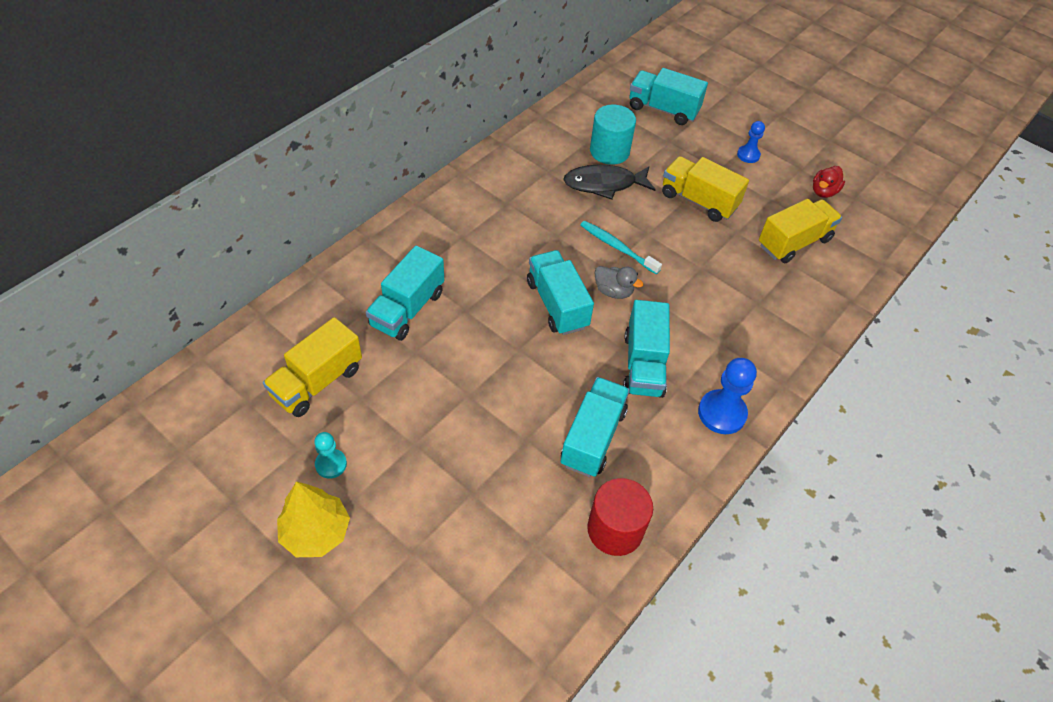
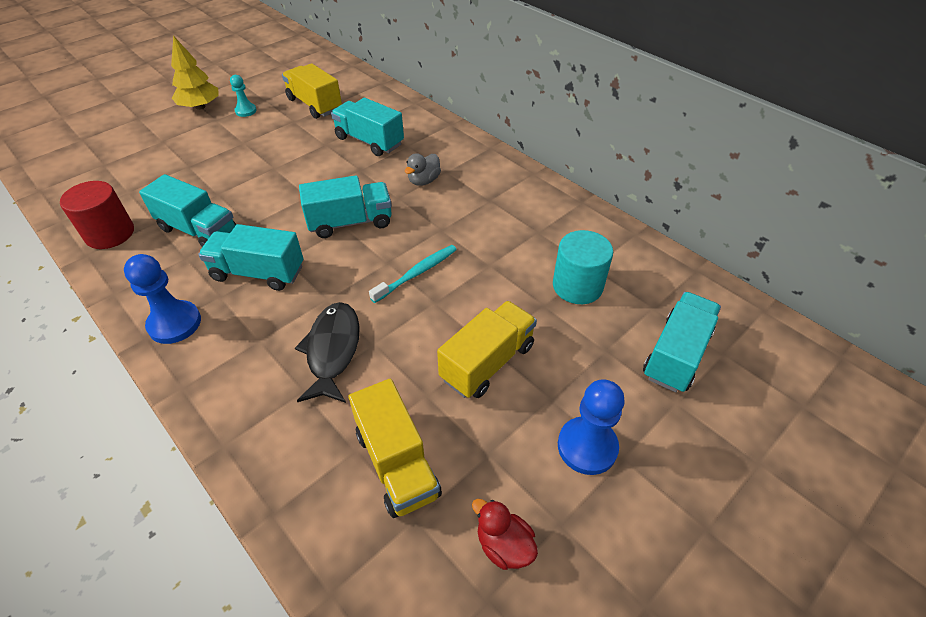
camera: 100 degrees right, 5 degrees down
black fish [563,165,656,200] -> black fish moved to [295,302,360,403]
grey duck [594,266,643,299] -> grey duck moved to [405,153,441,186]
blue pawn [737,121,765,163] -> blue pawn [558,379,625,475], size x1.66

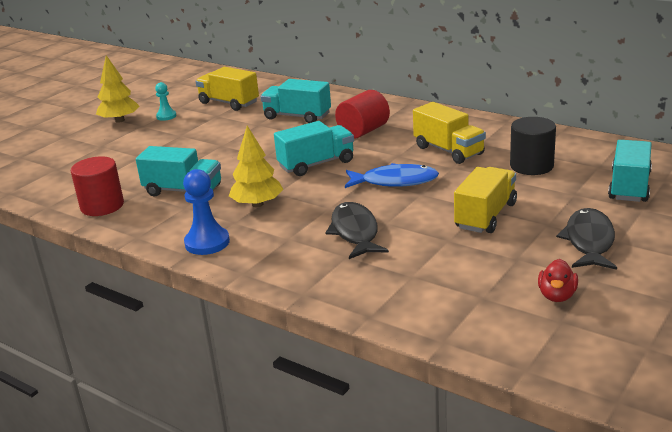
camera: 10 degrees left, 20 degrees down
turquoise truck [198,224,303,291] -> yellow tree [229,126,283,207]
yellow truck [348,379,442,518] -> yellow truck moved to [413,102,486,164]
turquoise toothbrush [369,245,457,303] -> blue fish [345,163,439,188]
grey duck [405,153,441,186] -> red cylinder [335,90,390,139]
red duck [472,499,538,570] -> red duck turned 105 degrees counterclockwise [538,259,578,302]
turquoise cylinder [553,230,613,304] -> black cylinder [510,117,556,175]
blue pawn [558,379,625,475] -> black fish [556,208,617,270]

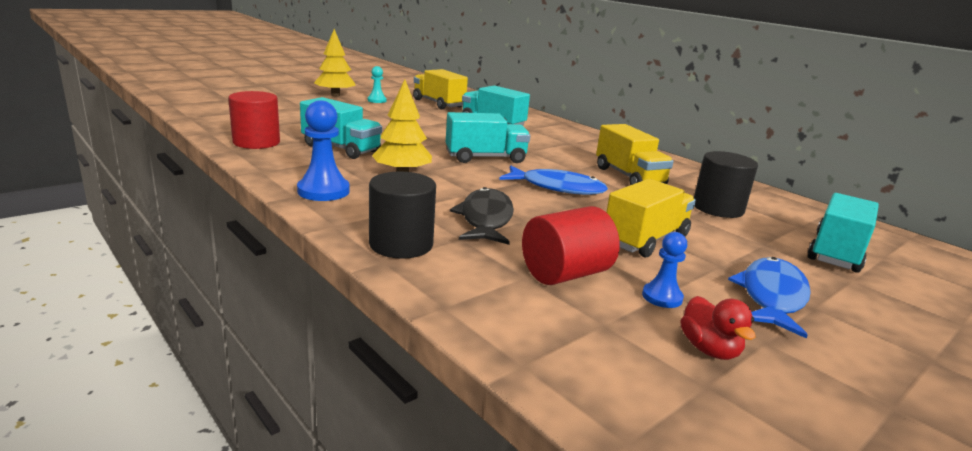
camera: 10 degrees right, 5 degrees down
red cylinder [335,90,390,139] -> red cylinder moved to [522,206,620,285]
red duck [538,259,578,302] -> red duck turned 45 degrees counterclockwise [681,296,755,360]
black fish [556,208,617,270] -> blue fish [728,257,811,339]
none -> black cylinder [369,172,436,259]
none -> blue pawn [642,232,687,308]

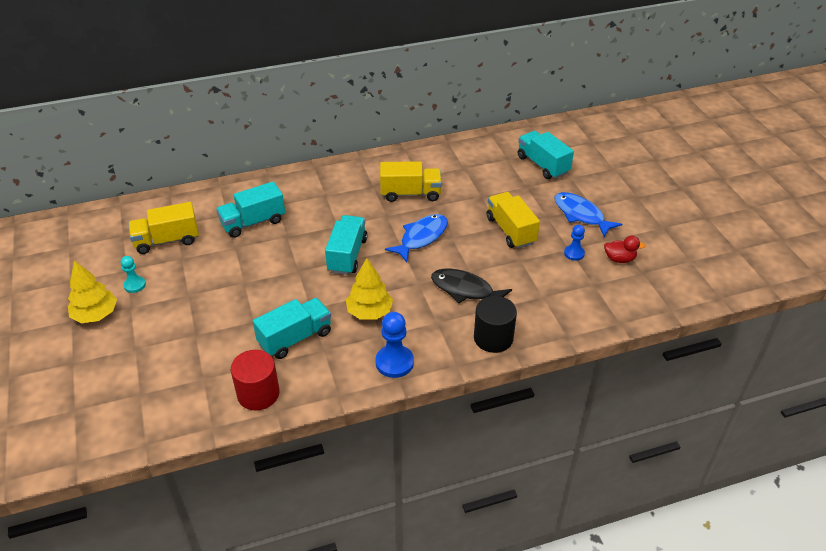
camera: 65 degrees left, 20 degrees up
red cylinder [522,206,620,285] -> none
black cylinder [694,151,758,218] -> none

